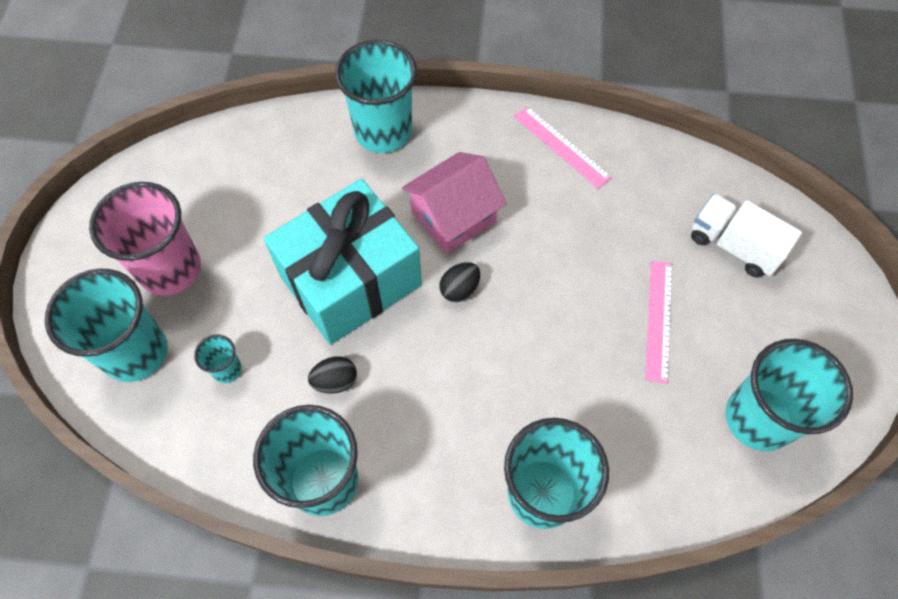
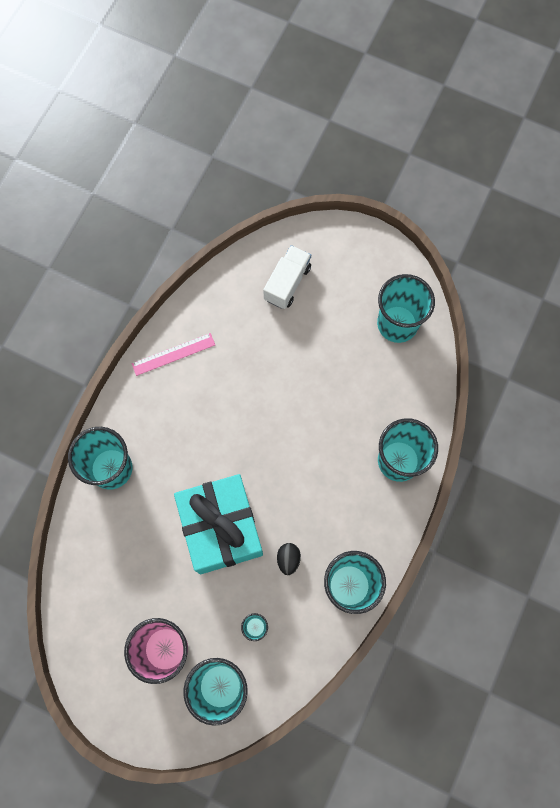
camera: 70 degrees left, 10 degrees up
pink house [402,152,506,254] -> none
black egg [439,262,480,302] -> none
pink ruler [645,261,672,384] -> none
white truck [691,194,802,278] -> white truck turned 150 degrees clockwise [263,245,311,309]

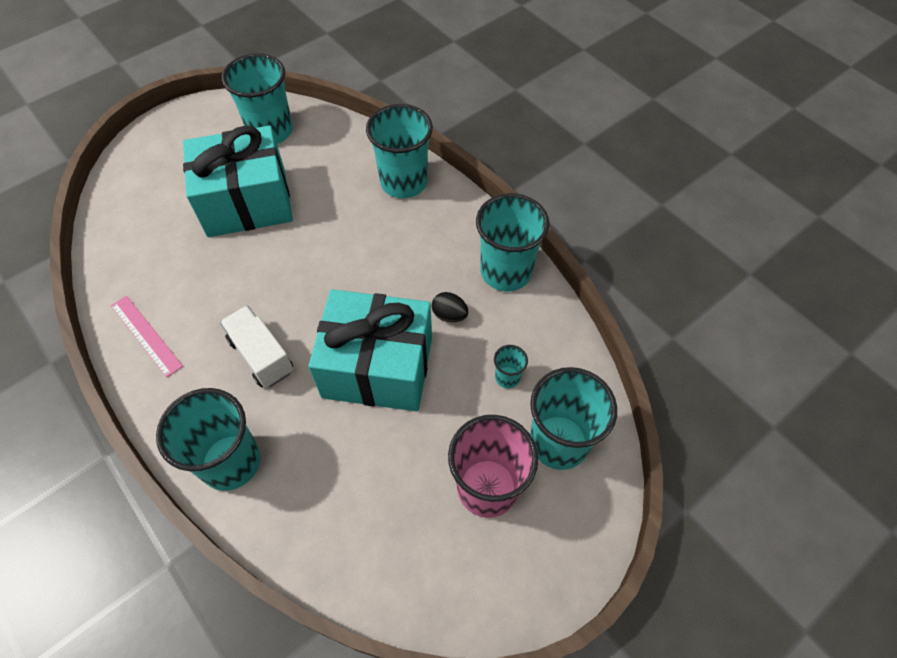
camera: 65 degrees left, 15 degrees down
pink ruler [132,333,215,376] -> pink ruler turned 45 degrees counterclockwise [111,296,183,378]
white truck [263,245,311,309] -> white truck moved to [220,306,293,388]
none -> turquoise gift [183,125,293,237]

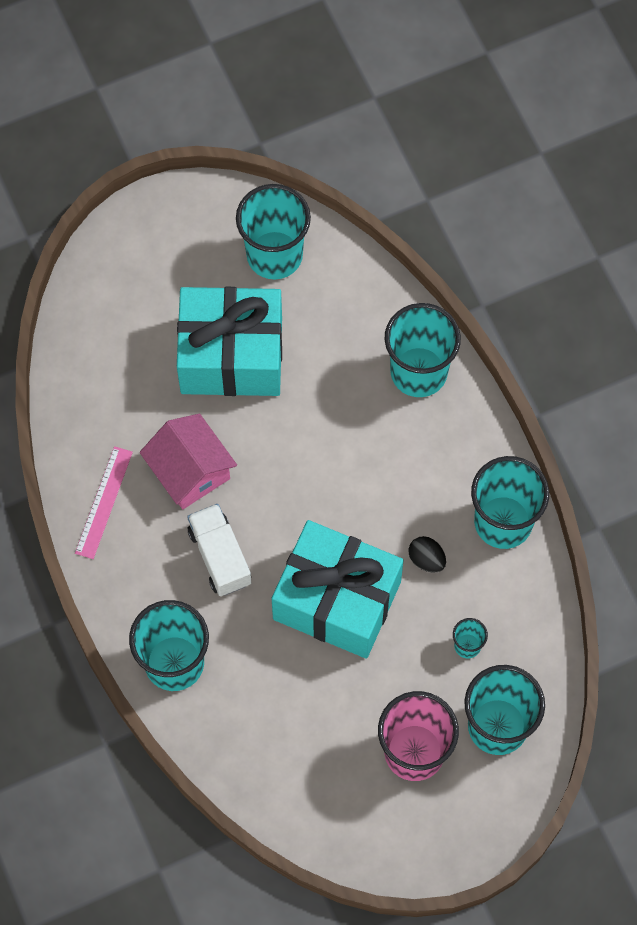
camera: 15 degrees right, 10 degrees up
pink ruler [111,296,183,378] -> pink ruler turned 45 degrees clockwise [75,446,133,559]
none -> pink house [140,414,237,509]

